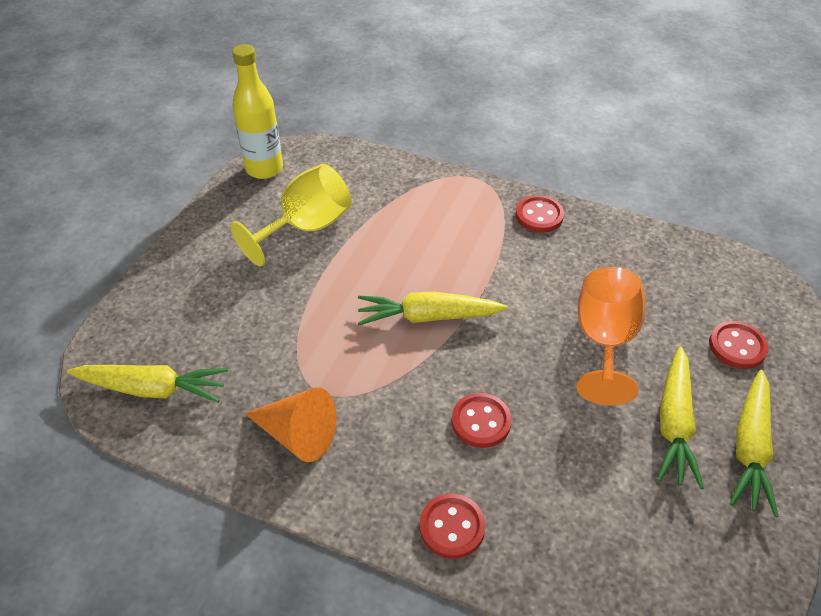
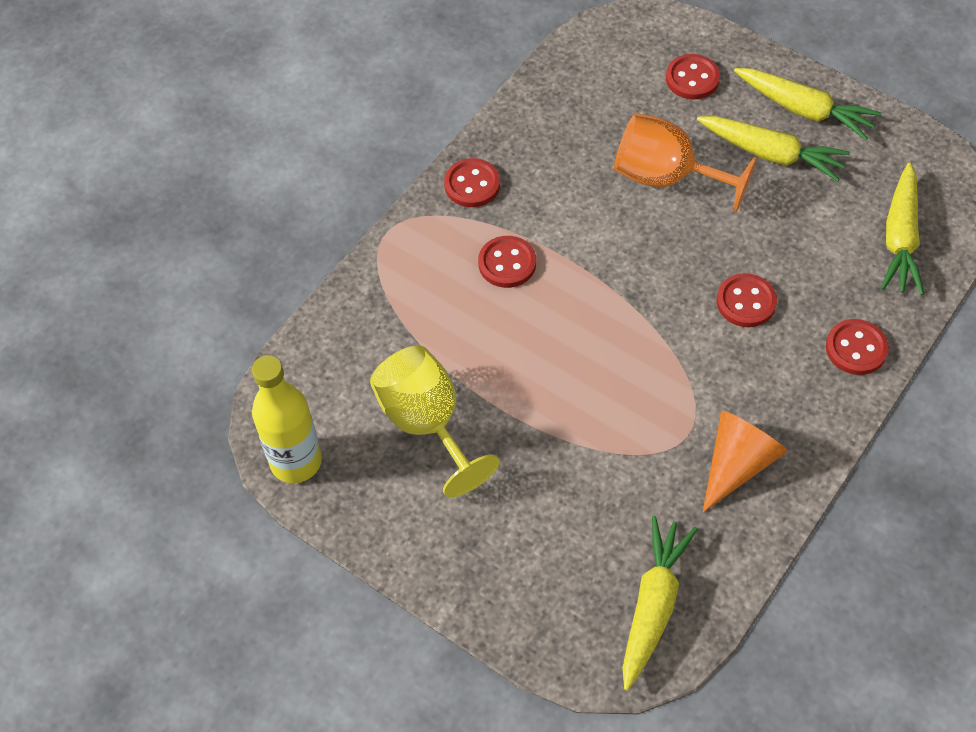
camera: 75 degrees left, 10 degrees up
yellow carrot [358,292,508,325] -> yellow carrot moved to [881,162,924,295]
none -> red button [478,236,536,288]

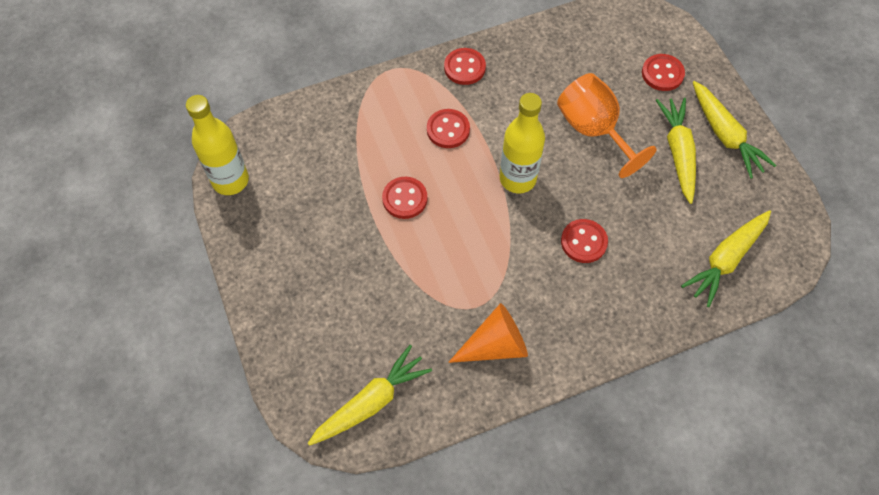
camera: 30 degrees right, 5 degrees up
yellow goblet [370,345,500,497] -> none
yellow carrot [697,116,850,182] -> yellow carrot turned 150 degrees counterclockwise [656,98,696,204]
red button [826,319,889,375] -> red button moved to [382,177,427,219]
none -> yellow bottle [500,93,545,193]

